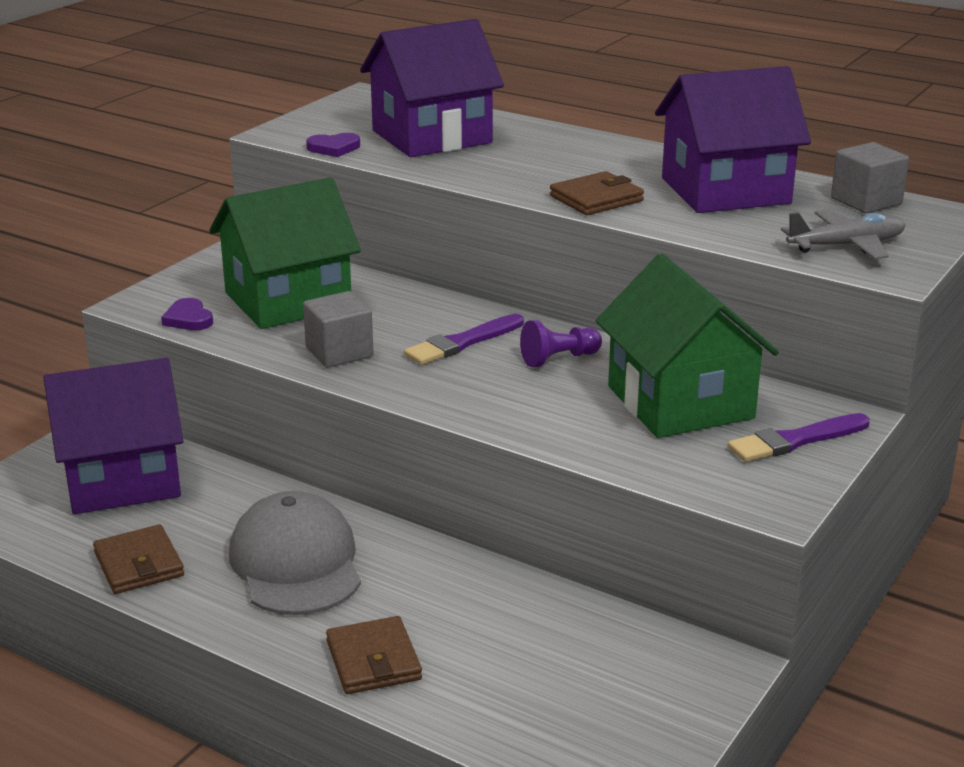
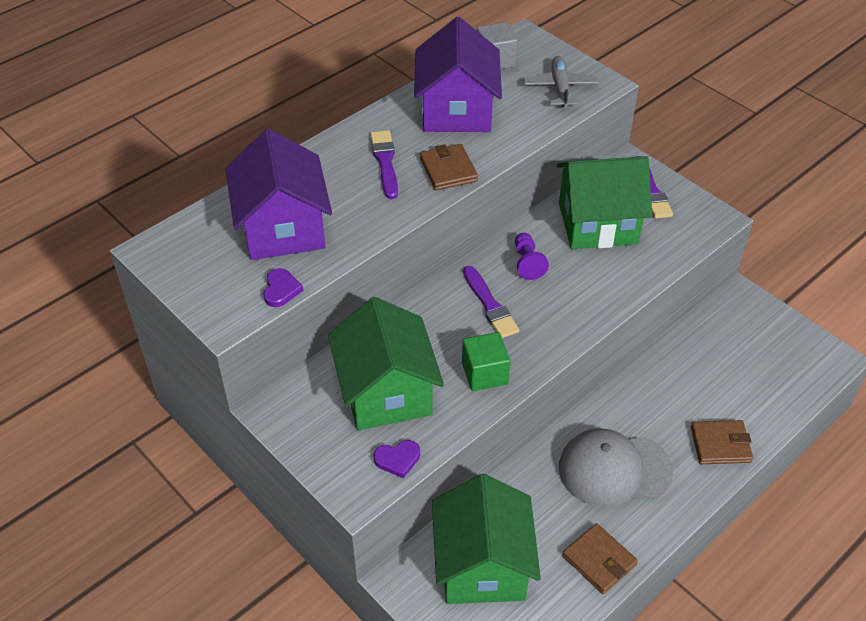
camera: 75 degrees left, 20 degrees up
purple house [43,358,183,514] -> green house [432,474,541,604]
brown wallet [93,524,184,594] -> brown wallet turned 60 degrees clockwise [562,523,638,594]
grey cube [303,291,374,368] -> green cube [462,332,510,391]
none -> purple brush [370,130,398,199]

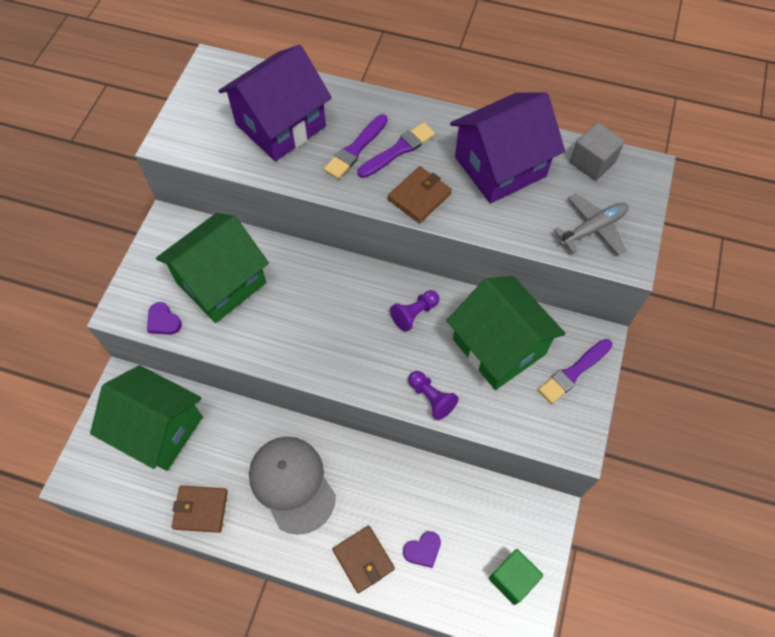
camera: 60 degrees right, 15 degrees up
purple heart [263,268,303,307] -> purple heart moved to [403,531,441,568]
green house [432,474,541,604] -> green house turned 60 degrees clockwise [90,365,203,471]
green cube [462,332,510,391] -> green cube moved to [489,549,543,605]
purple brush [463,266,519,338] -> purple brush moved to [324,114,388,179]
brown wallet [562,523,638,594] -> brown wallet turned 75 degrees clockwise [172,486,228,533]
none -> purple pawn [408,371,459,420]

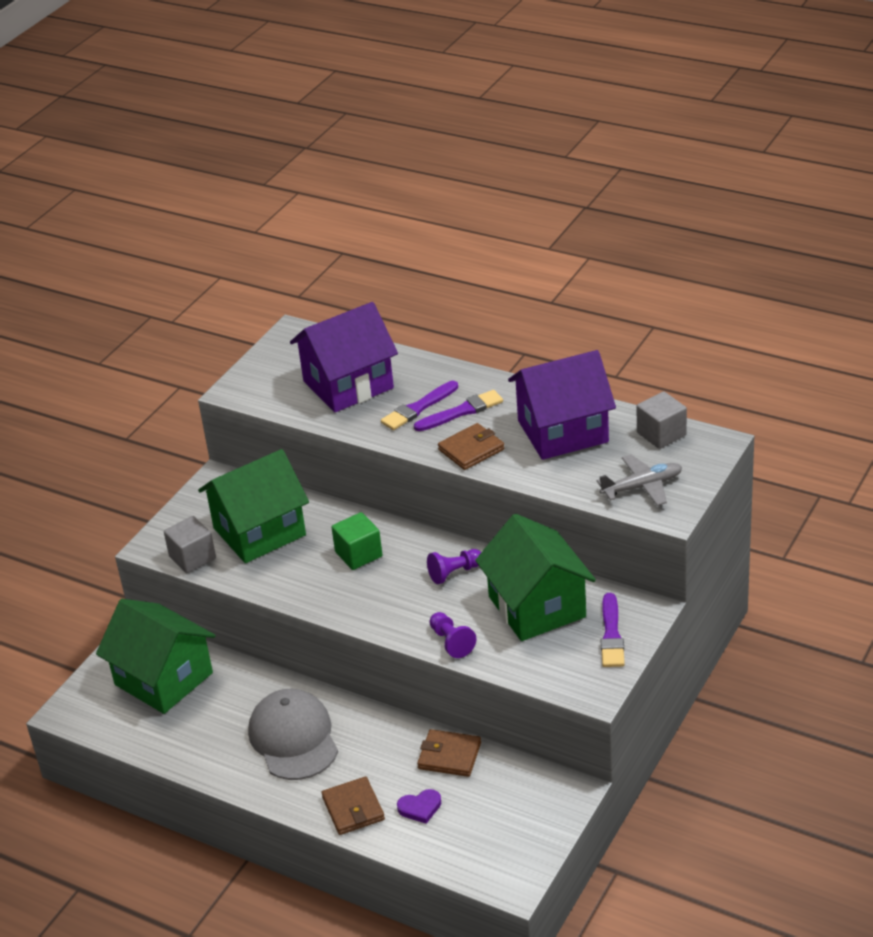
camera: 15 degrees right, 25 degrees down
purple heart [147,302,182,335] -> grey cube [164,516,216,573]
brown wallet [172,486,228,533] -> brown wallet moved to [417,729,481,777]
green cube [489,549,543,605] -> green cube moved to [331,512,382,570]
purple brush [538,339,613,404] -> purple brush turned 60 degrees counterclockwise [601,593,625,667]

